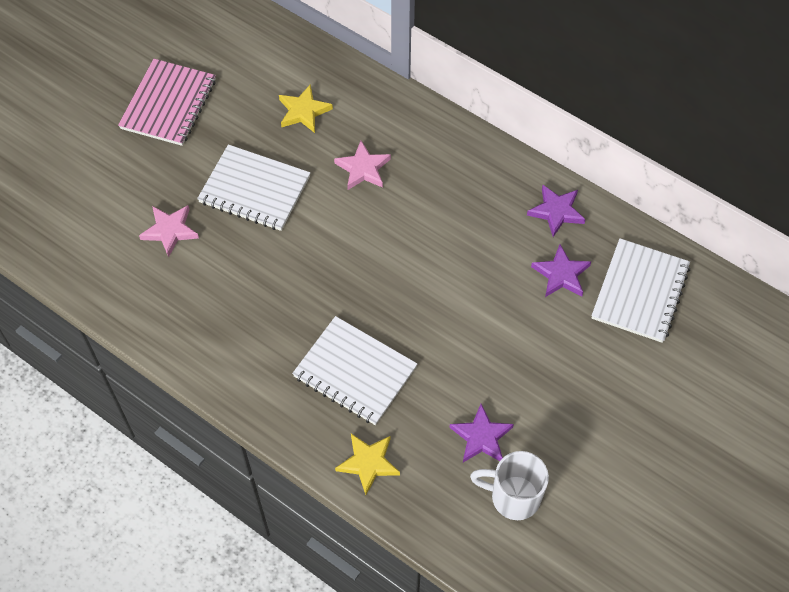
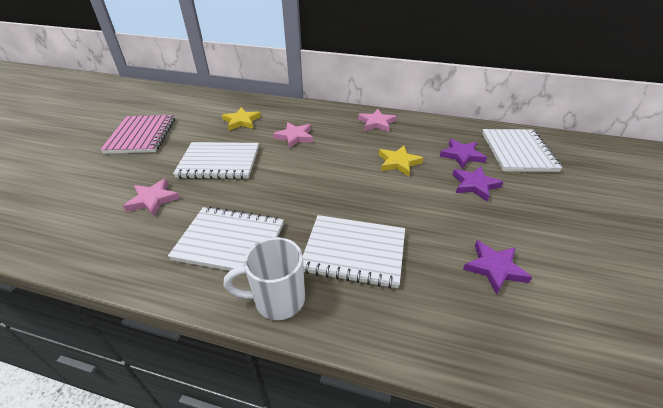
camera: 20 degrees left, 20 degrees down
yellow star [335,434,400,495] -> yellow star moved to [379,146,423,176]
white mug [470,451,549,520] -> white mug moved to [224,237,305,320]
purple star [527,185,586,237] -> purple star moved to [452,166,503,202]
none -> white notebook [168,206,284,274]
none -> pink star [358,109,397,132]

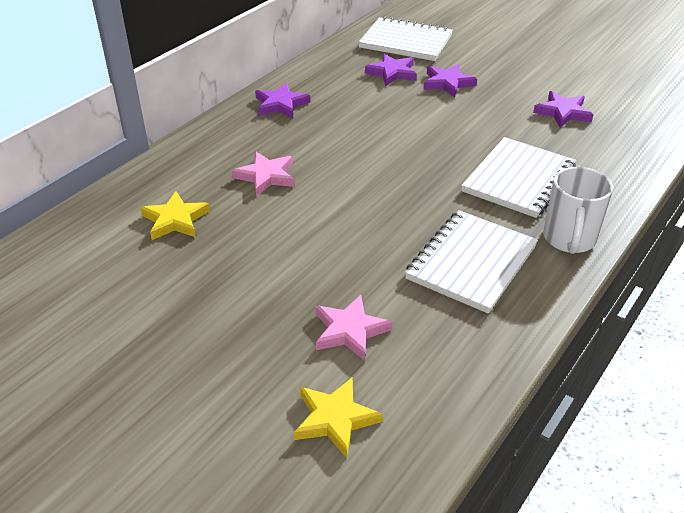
camera: 70 degrees left, 0 degrees up
pink notebook [100,115,175,154] -> none
white notebook [173,142,259,179] -> none
pink star [358,109,397,132] -> purple star [255,83,310,118]
yellow star [379,146,423,176] -> yellow star moved to [294,377,383,458]

